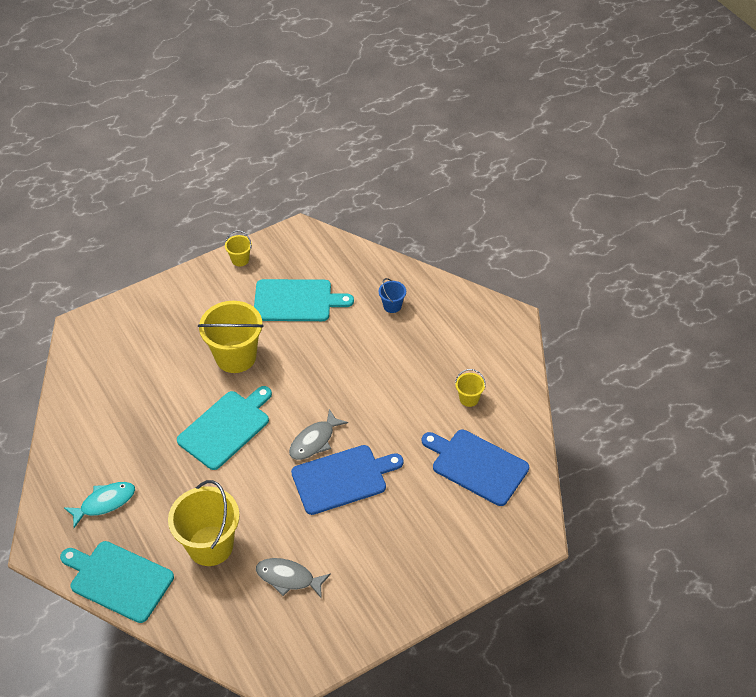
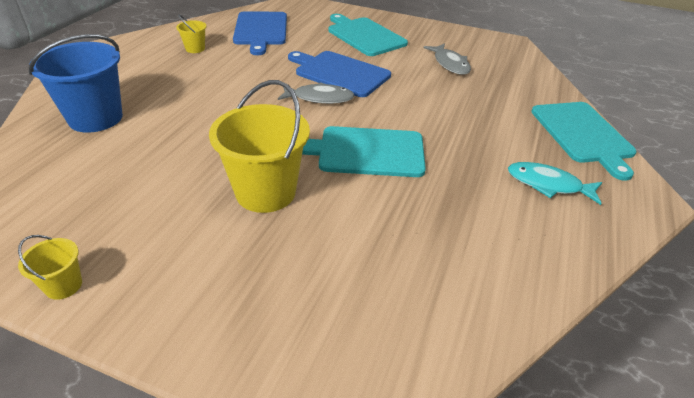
camera: 130 degrees left, 10 degrees down
yellow bucket [168,480,240,566] -> none
turquoise cutting board [254,279,354,321] -> turquoise cutting board moved to [328,14,408,56]
blue bucket [379,278,406,313] -> blue bucket [29,34,123,133], size x2.16

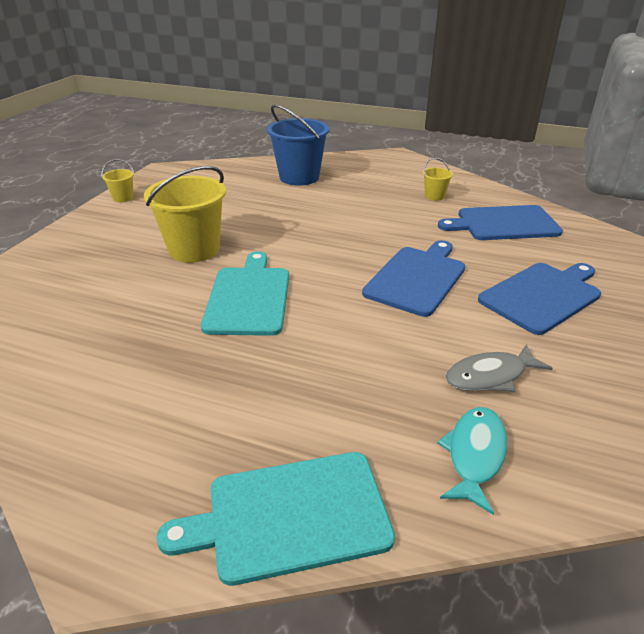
camera: 90 degrees right, 5 degrees down
grey fish [278,82,355,104] -> none
turquoise cutting board [328,14,408,56] -> blue cutting board [478,263,601,335]
turquoise fish [508,162,602,205] -> turquoise fish moved to [437,407,507,515]

